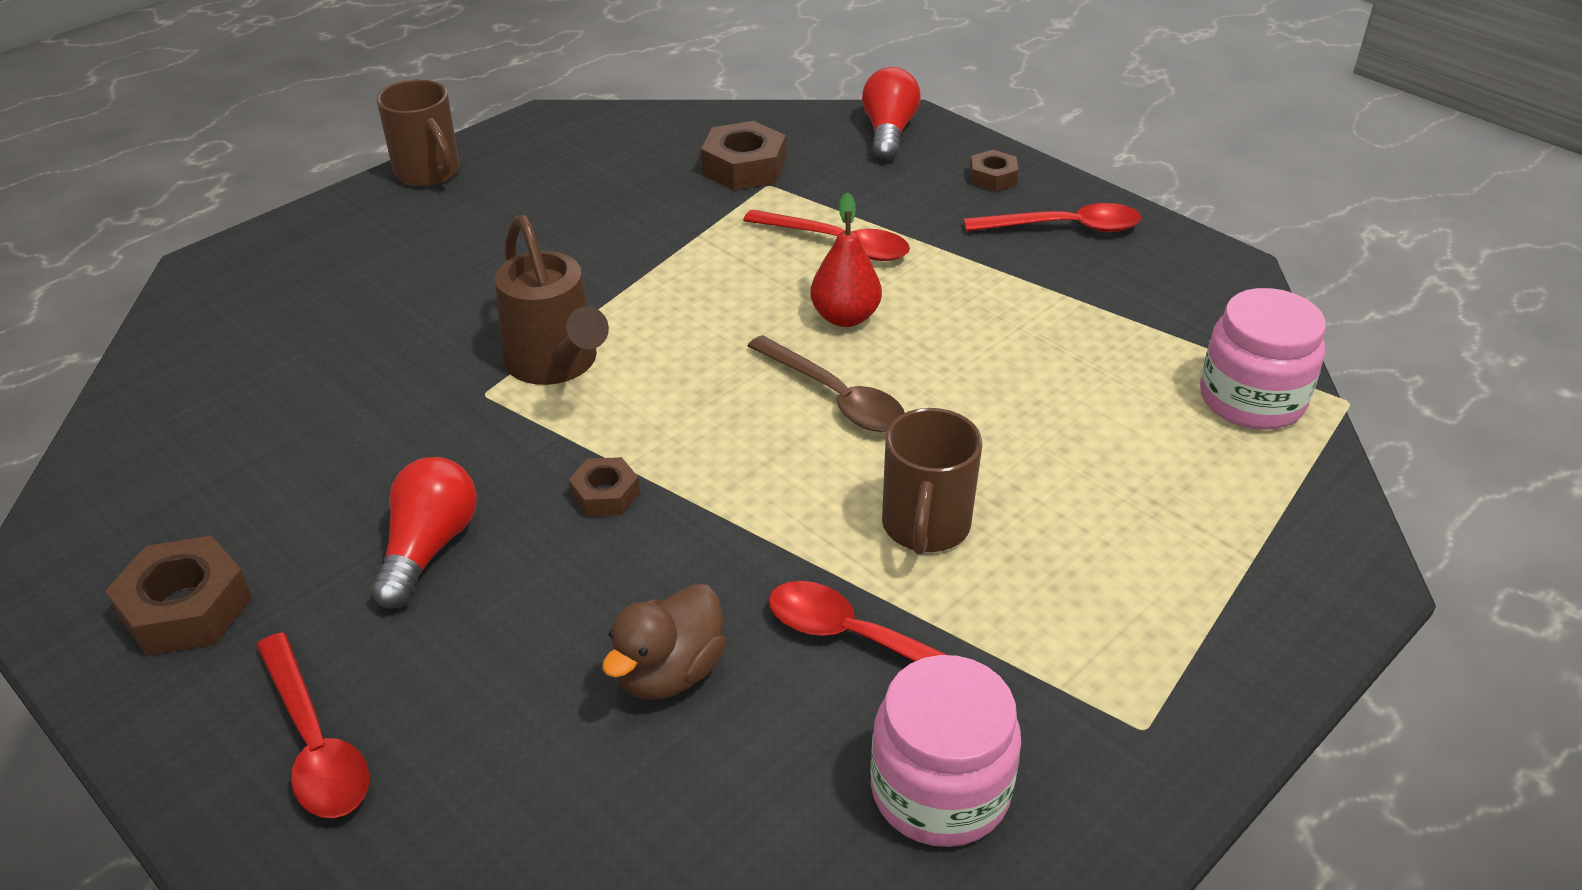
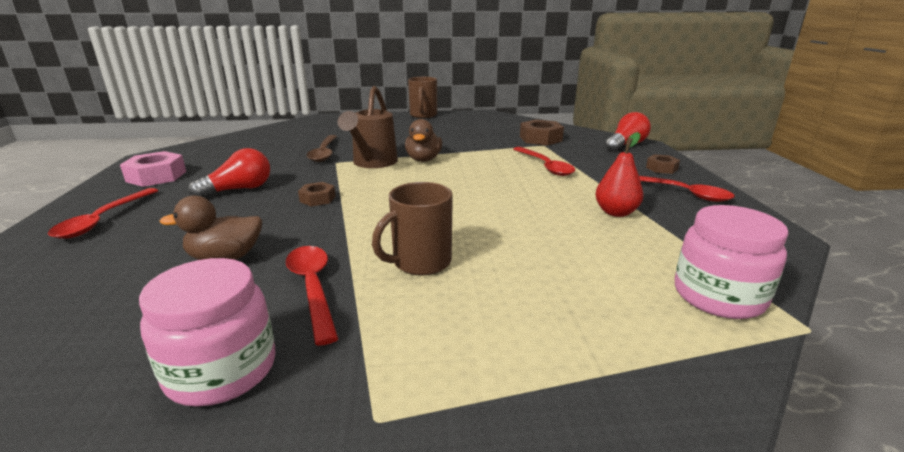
camera: 40 degrees right, 15 degrees down
brown nut [105,536,252,656] -> pink nut [120,151,186,187]
brown spoon [748,335,905,432] -> brown spoon moved to [306,135,337,162]
red pear [810,192,882,327] -> red pear moved to [595,132,644,217]
none -> brown duck [405,119,442,162]

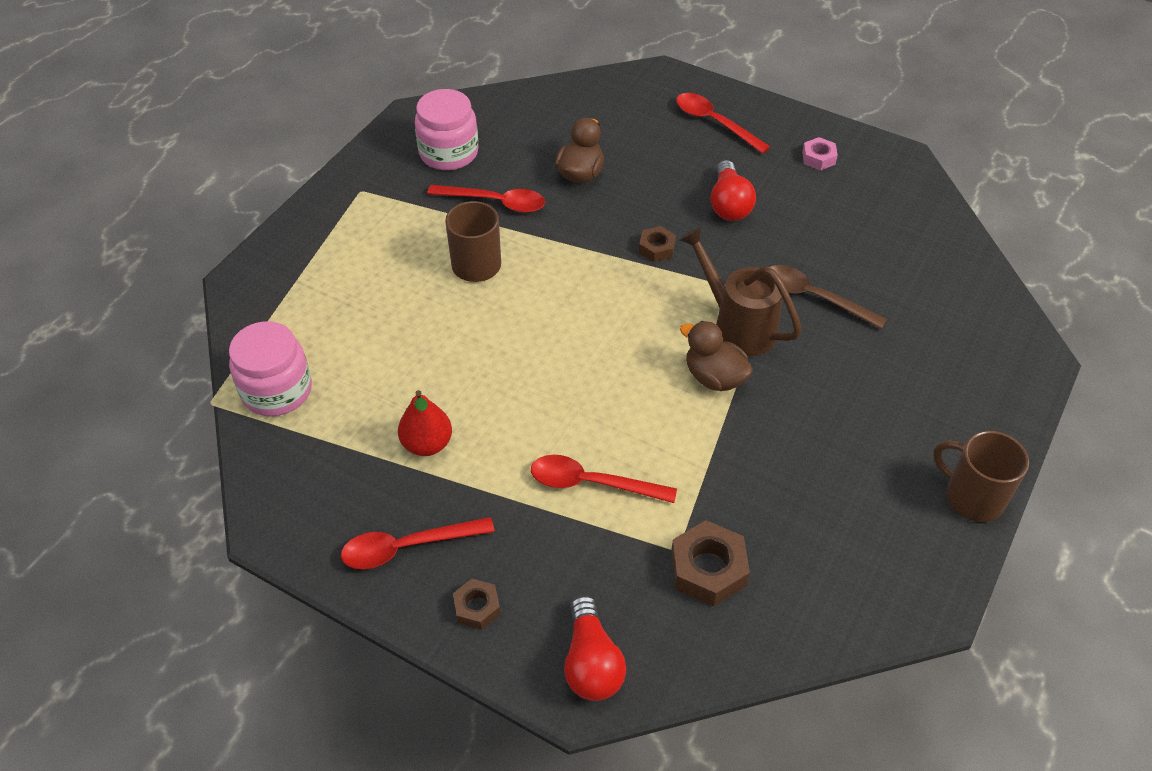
camera: 125 degrees right, 25 degrees up
pink nut [120,151,186,187] -> pink nut [802,137,838,170], size x0.59

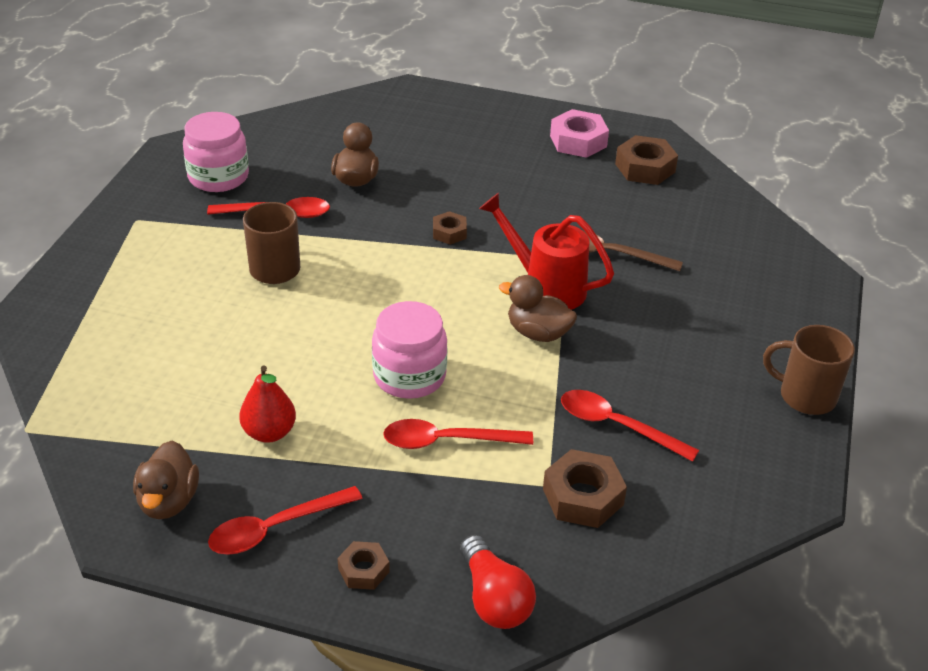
camera: 15 degrees left, 10 degrees down
pink jar [229,321,312,416] -> pink jar moved to [372,301,447,399]
red spoon [676,93,770,154] -> red spoon moved to [561,390,699,462]
brown watering can [679,226,802,356] -> red watering can [479,193,614,310]
red light bulb [710,160,756,221] -> none
pink nut [802,137,838,170] -> pink nut [550,109,609,158], size x1.70
none -> brown duck [133,441,199,519]
none -> brown nut [615,135,678,185]

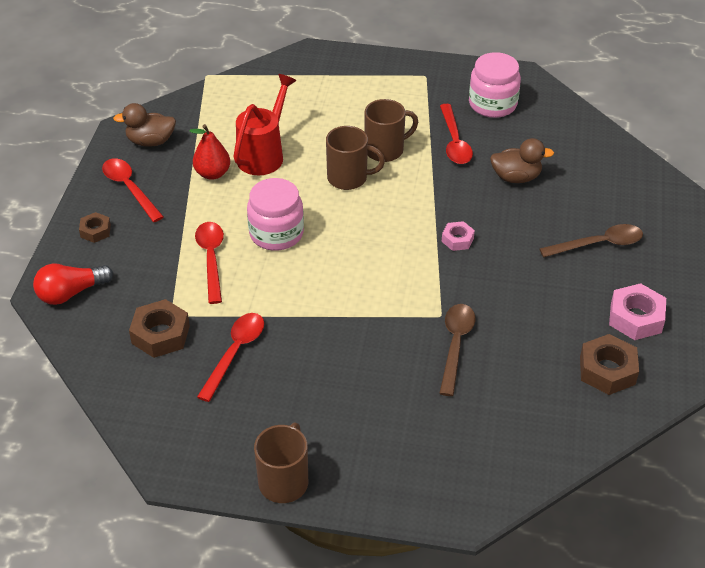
camera: 85 degrees right, 5 degrees up
brown nut [433,211,467,245] -> pink nut [442,221,475,251]
red watering can [479,193,614,310] -> red watering can moved to [233,74,296,175]
brown duck [499,275,577,342] -> none
none -> brown mug [326,126,385,190]
none -> brown spoon [540,224,643,258]

